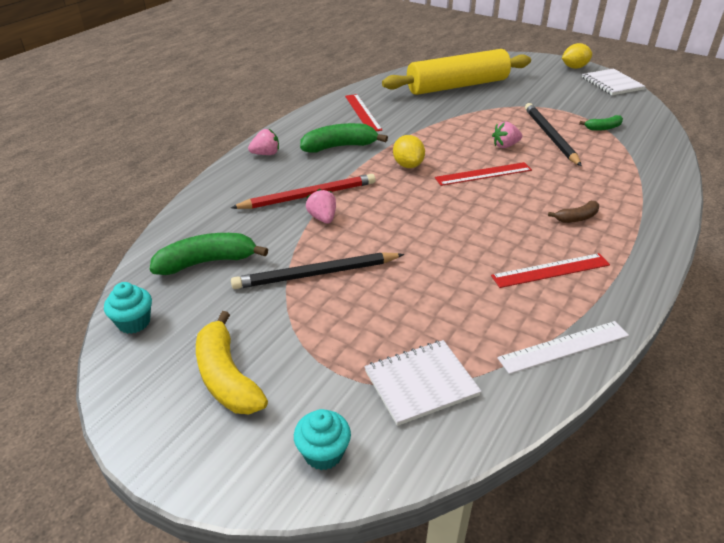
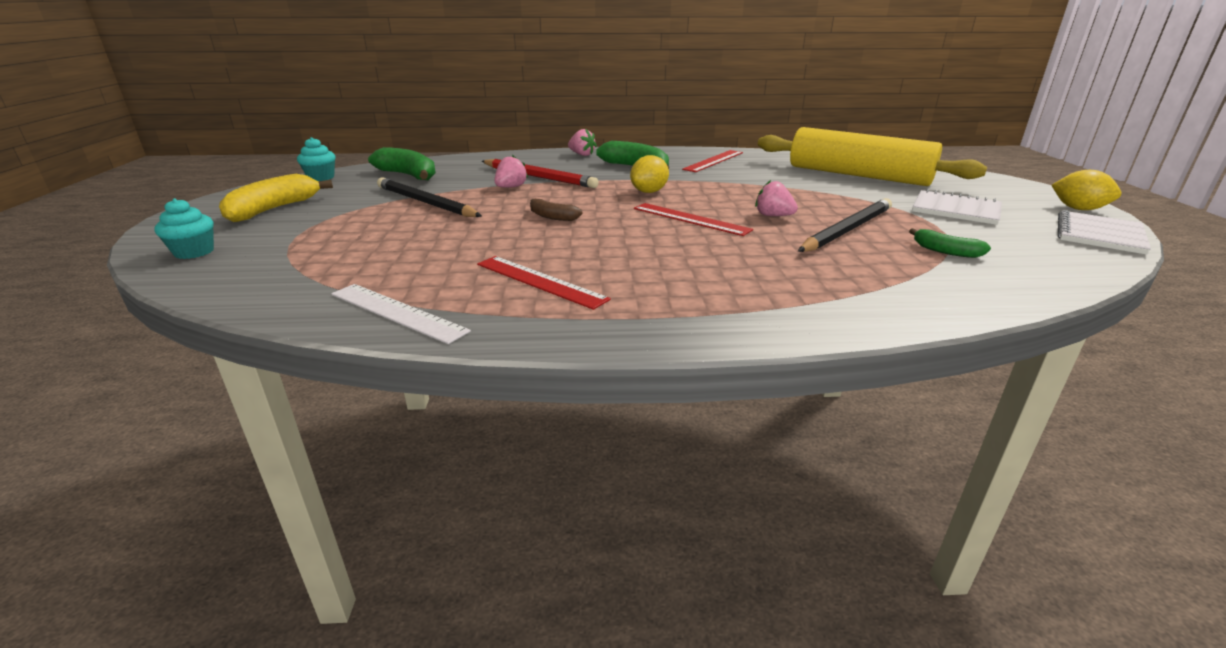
camera: 55 degrees right, 10 degrees down
white notebook [364,340,482,426] -> white notebook moved to [912,189,1002,225]
brown banana [548,201,599,223] -> brown banana moved to [530,199,582,221]

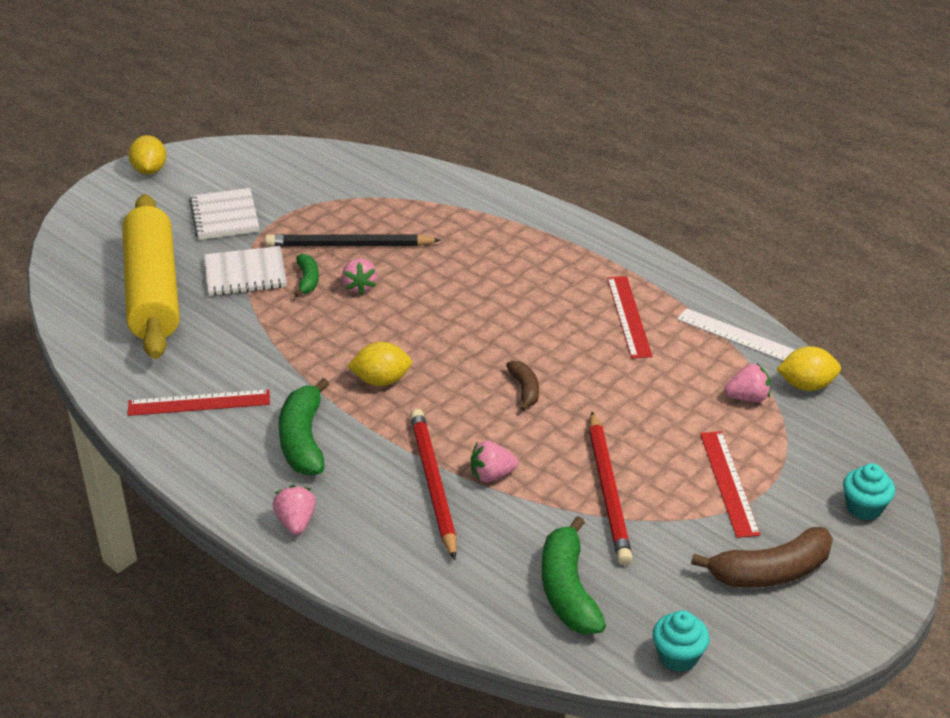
camera: 135 degrees left, 10 degrees up
yellow banana [219,174,333,222] -> brown banana [691,527,833,588]
white ruler [331,284,471,344] -> white ruler turned 45 degrees counterclockwise [677,308,795,361]
black pencil [377,177,482,217] -> red pencil [589,412,633,565]
red ruler [634,203,753,236] -> red ruler moved to [700,431,760,538]
green banana [909,228,991,258] -> green banana moved to [294,254,319,297]
white notebook [1058,210,1151,255] -> white notebook moved to [204,246,287,296]
none -> pink strawberry [724,364,771,402]
none -> yellow lemon [776,346,841,391]

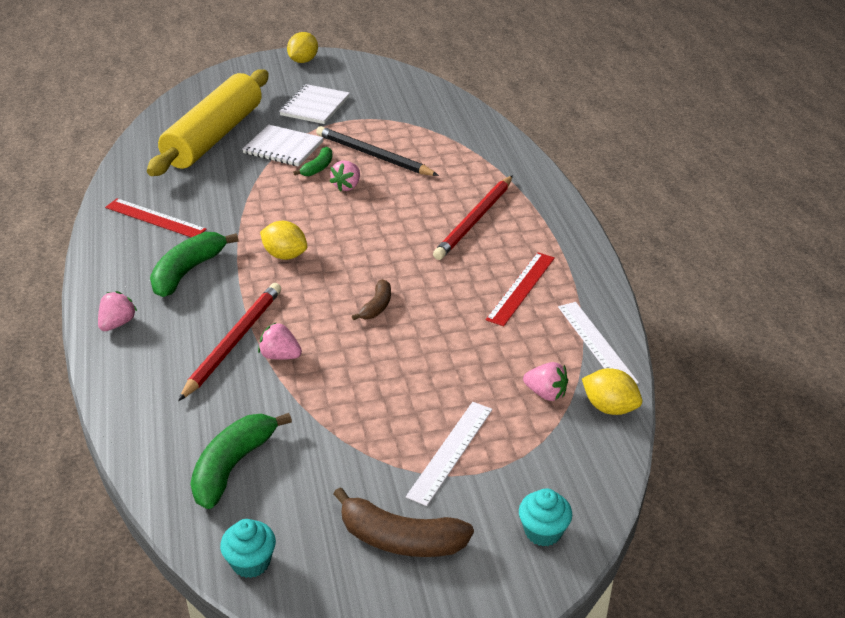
camera: 35 degrees right, 0 degrees up
red pencil [589,412,633,565] -> red pencil moved to [433,175,513,260]
red ruler [700,431,760,538] -> white ruler [406,402,493,506]

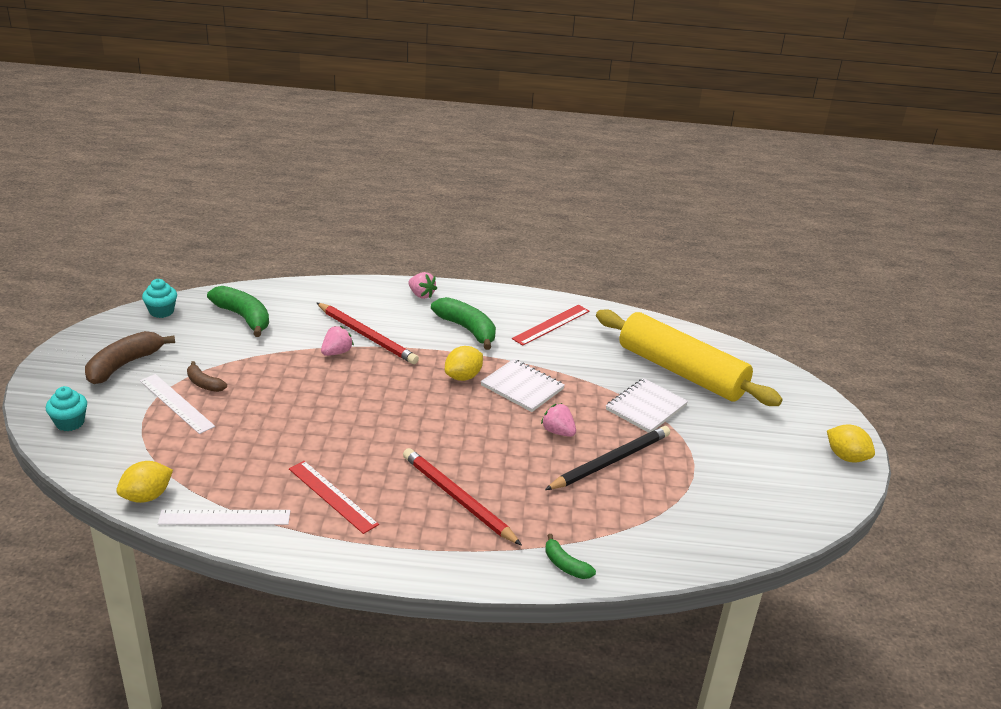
camera: 105 degrees right, 5 degrees down
white notebook [279,84,350,124] -> white notebook moved to [481,359,565,412]
green banana [293,147,332,176] -> green banana moved to [545,534,596,579]
brown banana [352,279,391,320] -> brown banana moved to [187,361,227,392]
pink strawberry [523,362,568,401] -> none

